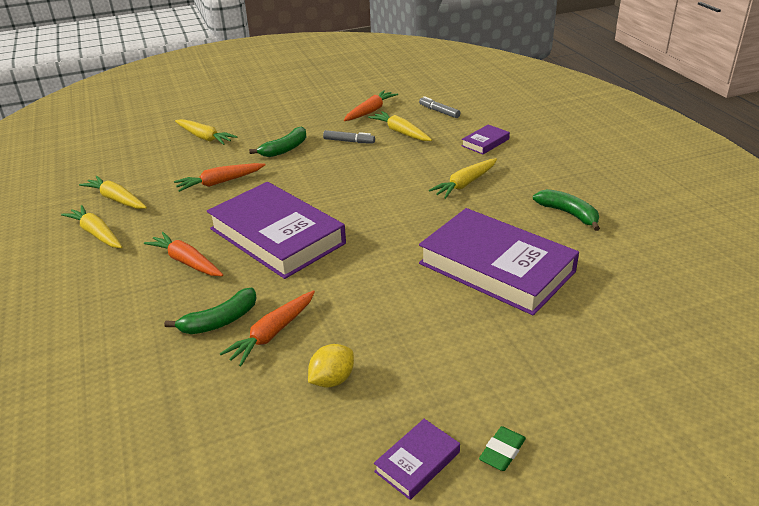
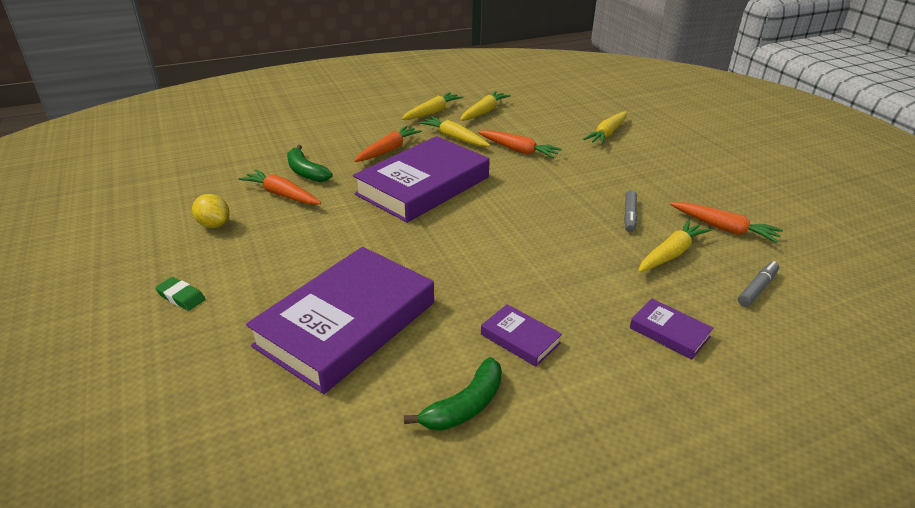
camera: 85 degrees right, 0 degrees up
orange carrot [174,163,266,192] -> orange carrot turned 150 degrees clockwise [478,130,562,158]
green banana [249,126,306,157] -> none
purple book [374,419,460,500] -> purple book moved to [481,304,562,367]
yellow carrot [429,158,497,199] -> yellow carrot moved to [419,116,491,147]
green eraser [479,426,526,471] -> green eraser moved to [155,277,205,311]

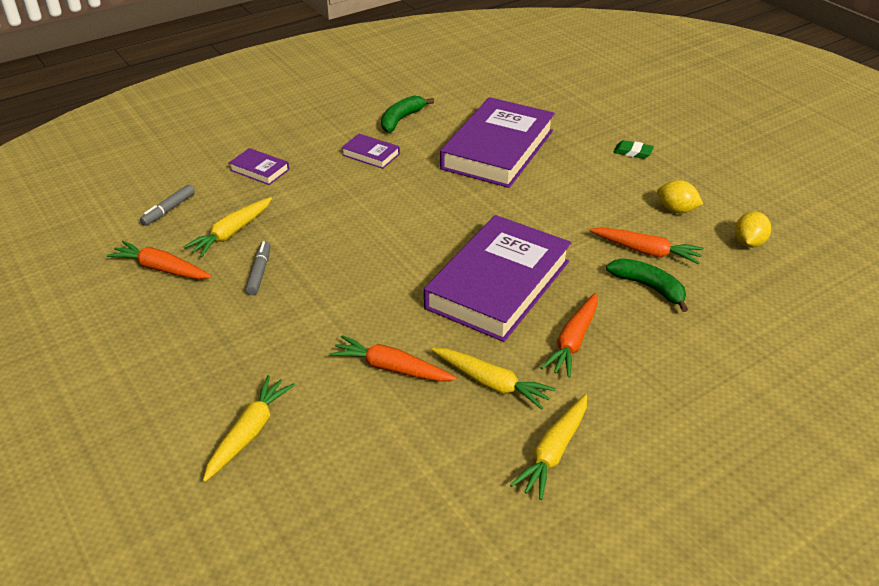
camera: 170 degrees right, 5 degrees up
yellow carrot [460,91,511,121] -> none
none -> yellow lemon [735,211,771,248]

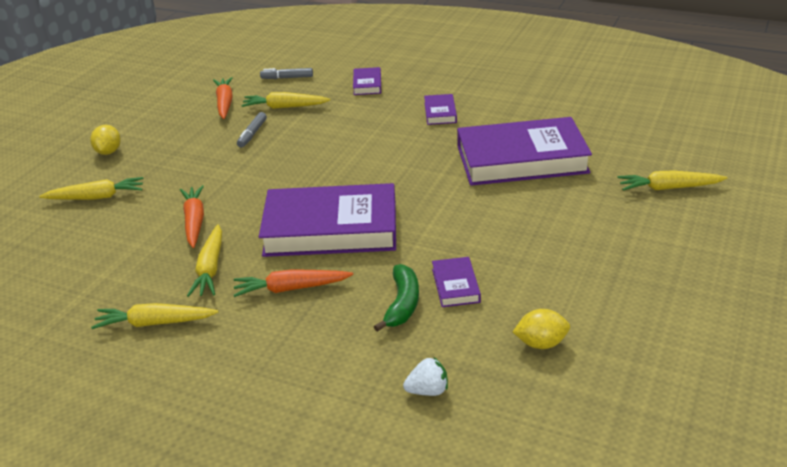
camera: 60 degrees right, 5 degrees down
grey marker [245,241,271,295] -> grey marker turned 135 degrees clockwise [237,112,267,148]
green banana [381,96,434,133] -> none
orange carrot [589,227,704,264] -> purple book [432,257,481,307]
green eraser [614,140,654,159] -> none
yellow lemon [657,180,703,213] -> yellow lemon moved to [90,125,121,155]
none -> white strawberry [403,357,448,396]
none -> yellow carrot [618,170,727,191]

